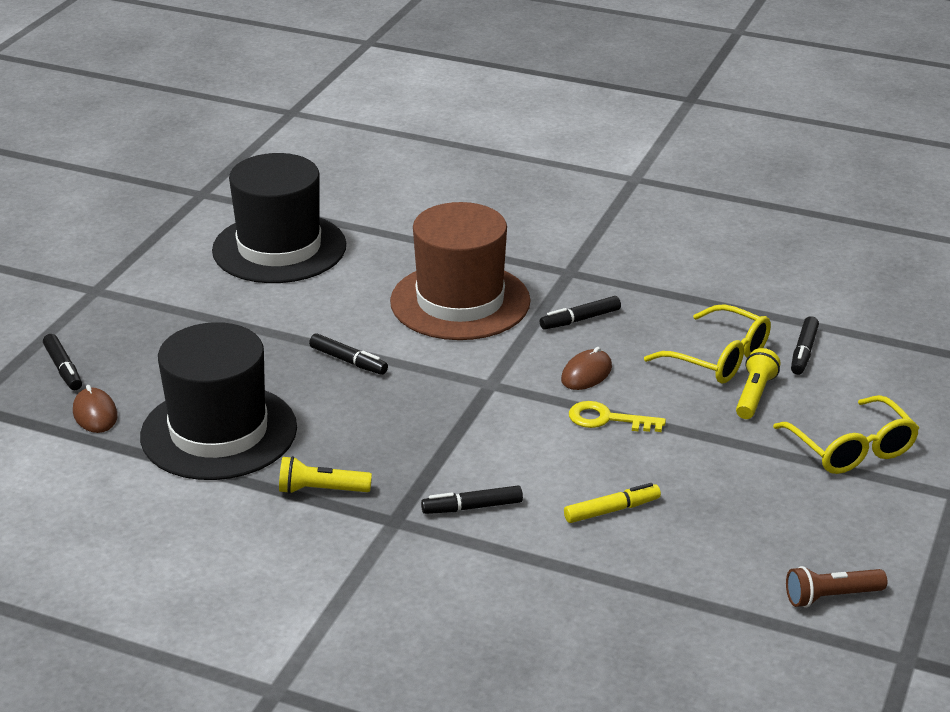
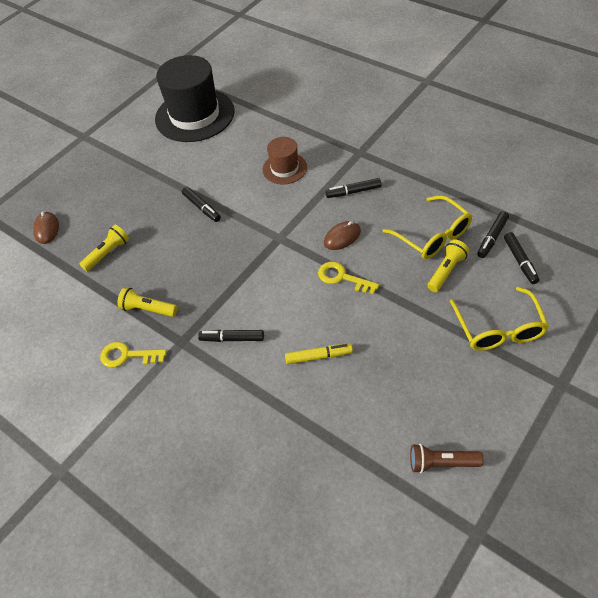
camera: 20 degrees right, 20 degrees up
black marker [43,334,82,390] -> black marker moved to [504,232,540,284]
black hat [140,322,297,480] -> yellow flashlight [79,225,129,272]
brown hat [390,202,531,340] -> brown hat [262,137,307,184], size x0.51
none -> yellow key [100,342,167,368]

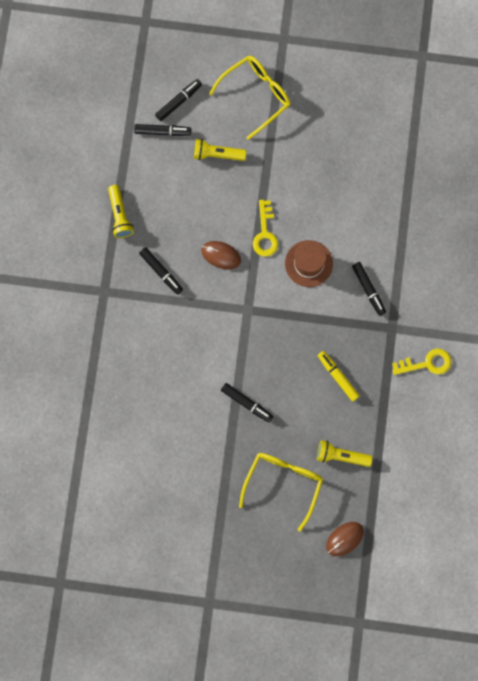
camera: 125 degrees left, 25 degrees up
yellow key [100,342,167,368] -> yellow key turned 75 degrees counterclockwise [392,349,451,375]
yellow flashlight [117,287,177,317] -> yellow flashlight moved to [108,185,134,238]
black hat [155,55,235,142] -> none
black marker [182,187,221,222] -> black marker turned 105 degrees clockwise [221,383,274,423]
brown hat [262,137,307,184] -> brown hat moved to [285,240,333,287]
yellow marker [285,343,353,364] -> yellow marker moved to [318,351,360,402]
yellow glasses [382,195,472,259] -> yellow glasses moved to [239,453,323,532]
brown flashlight [410,444,483,473] -> none

